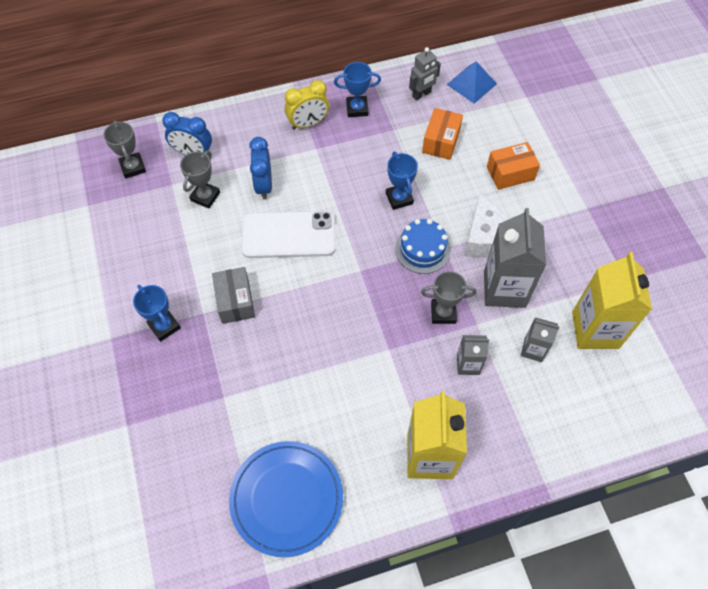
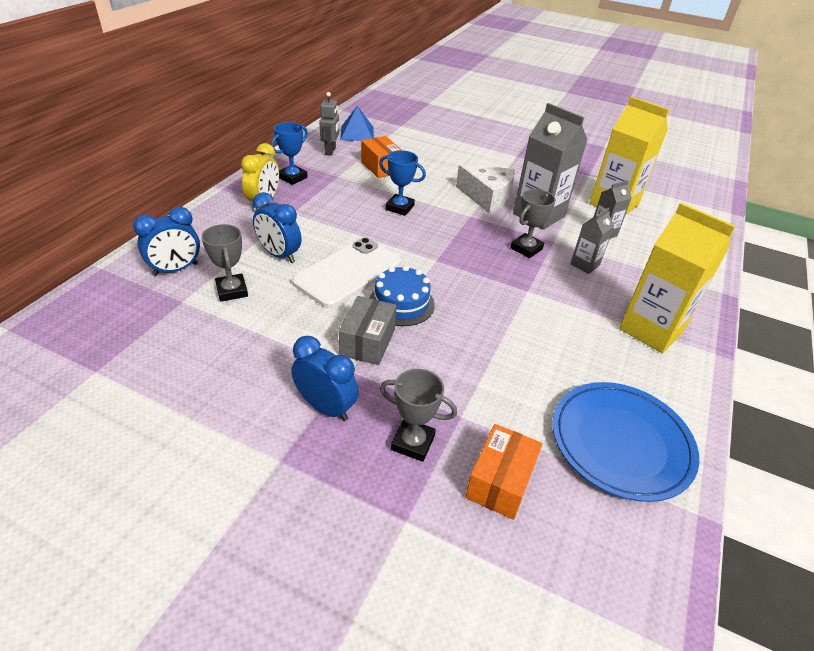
camera: 50 degrees left, 20 degrees down
grey trophy [103,121,146,179] -> grey trophy moved to [380,369,457,462]
blue trophy [133,285,181,342] -> blue clock [291,336,359,421]
grey box [212,267,255,324] -> grey box turned 75 degrees clockwise [339,296,396,365]
blue cake [395,219,451,274] -> blue cake moved to [369,265,435,326]
orange box [487,142,540,190] -> orange box moved to [465,424,543,520]

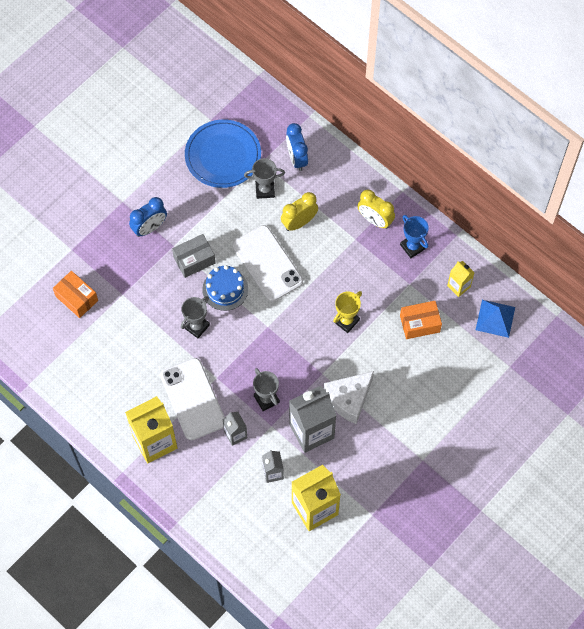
camera: 110 degrees right, 25 degrees up
blue clock [253,192,301,263] -> yellow clock [281,192,318,231]
grey robot [319,92,339,156] -> yellow carton [447,261,474,297]
grey box [339,296,396,365] -> grey box turned 60 degrees counterclockwise [172,234,215,278]
blue trophy [379,150,426,216] -> yellow trophy [333,291,362,333]
grey trophy [380,369,457,462] -> grey trophy moved to [180,296,210,338]
blue plate [552,382,699,502] -> blue plate moved to [185,120,261,188]
none -> white phone [160,358,225,440]

